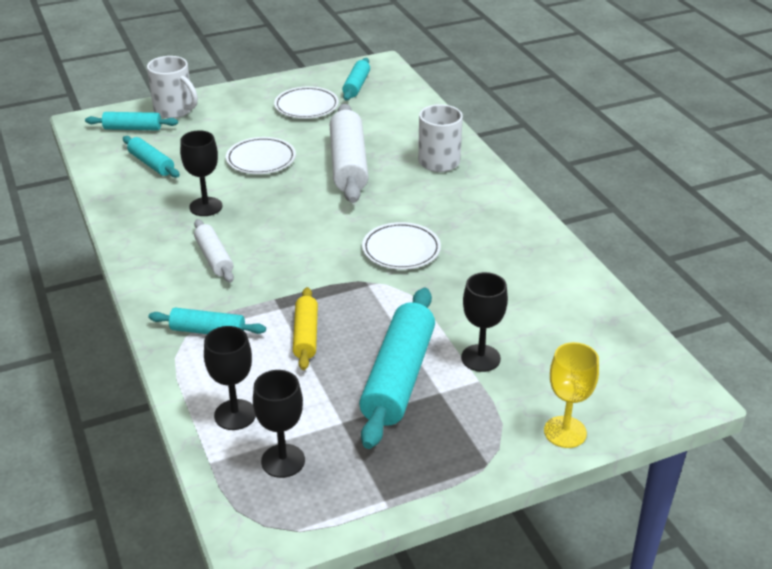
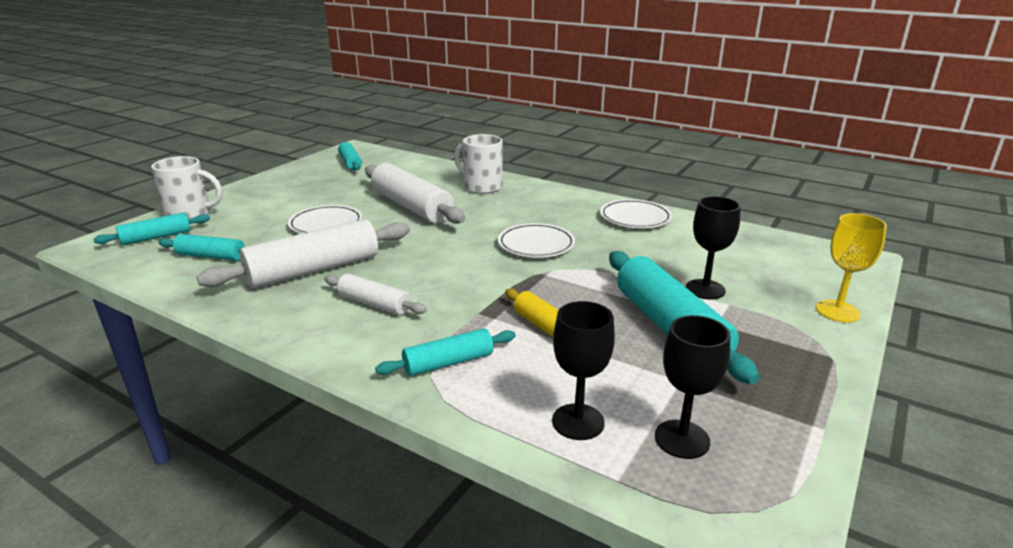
camera: 35 degrees left, 10 degrees down
black goblet [180,130,222,216] -> white rolling pin [197,219,410,288]
white plate [274,86,339,119] -> white plate moved to [600,199,672,228]

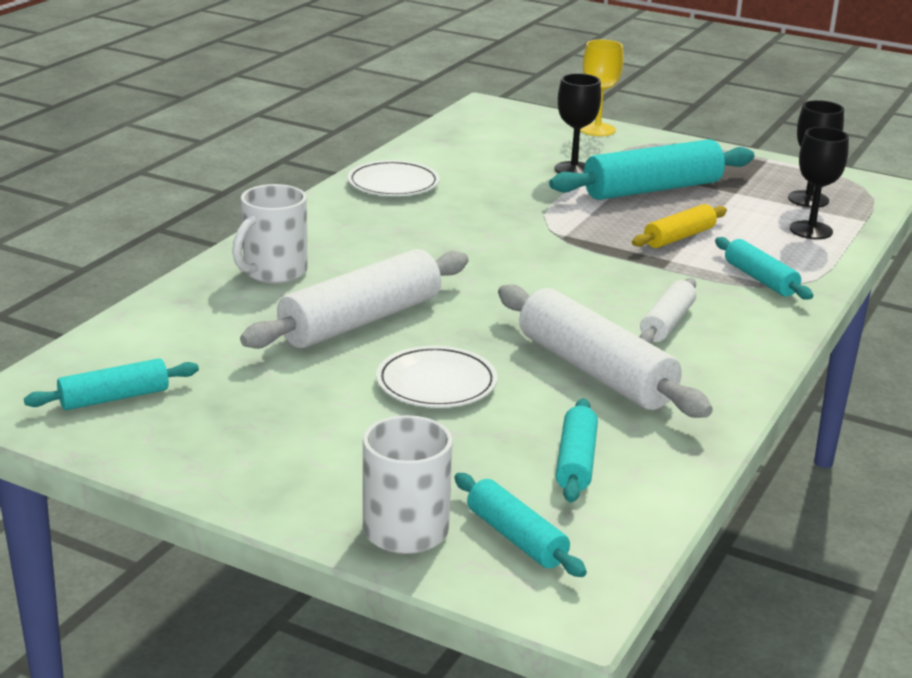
camera: 95 degrees left, 0 degrees up
white plate [498,223,575,258] -> none

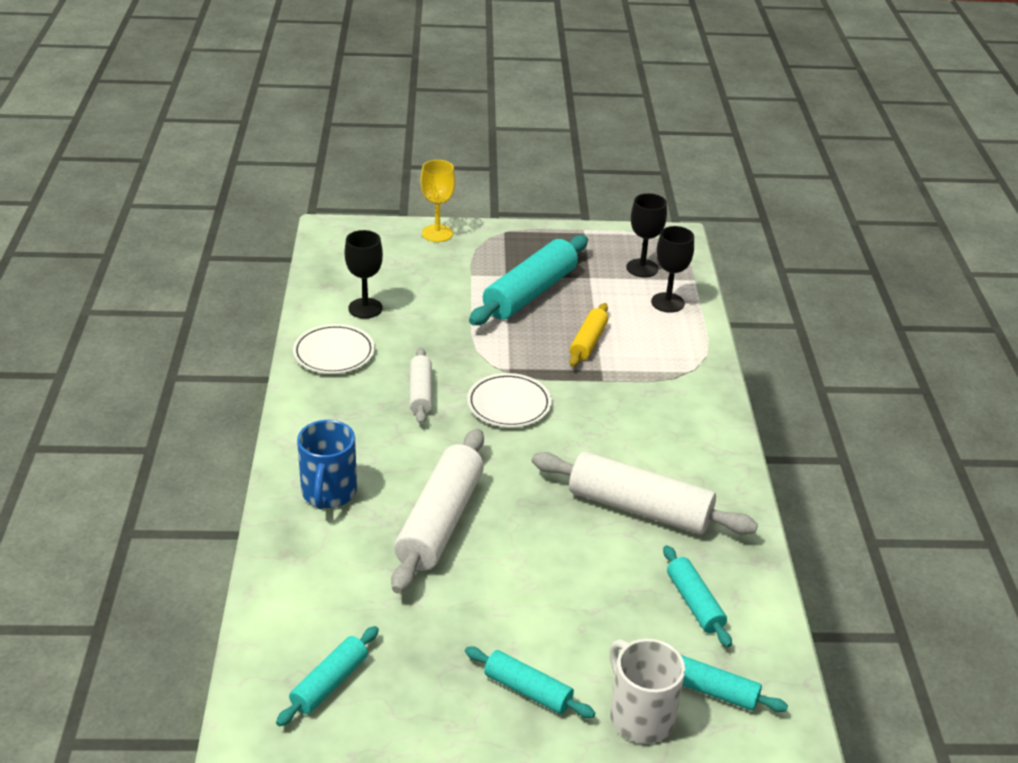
camera: 30 degrees left, 10 degrees up
white mug [232,184,308,284] -> blue mug [297,420,357,509]
white plate [376,346,498,408] -> white plate moved to [467,373,552,428]
black goblet [554,73,601,173] -> black goblet moved to [345,230,383,319]
white rolling pin [639,278,696,344] -> white rolling pin moved to [410,348,432,424]
turquoise rolling pin [715,237,813,299] -> turquoise rolling pin moved to [465,647,595,718]

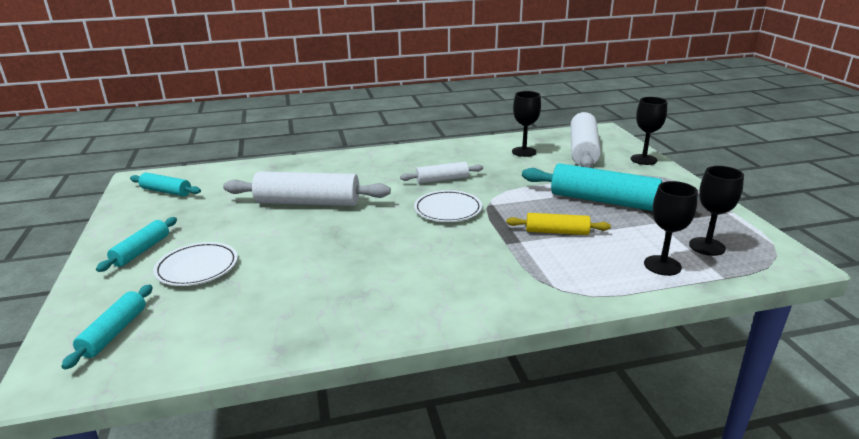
camera: 80 degrees right, 10 degrees down
white plate [293,324,375,374] -> white plate moved to [153,242,238,286]
blue mug [297,420,357,509] -> none
yellow goblet [420,160,455,242] -> black goblet [631,97,667,165]
white rolling pin [532,452,758,535] -> white rolling pin moved to [571,112,601,168]
white mug [609,639,685,744] -> none
turquoise rolling pin [663,545,732,647] -> none

